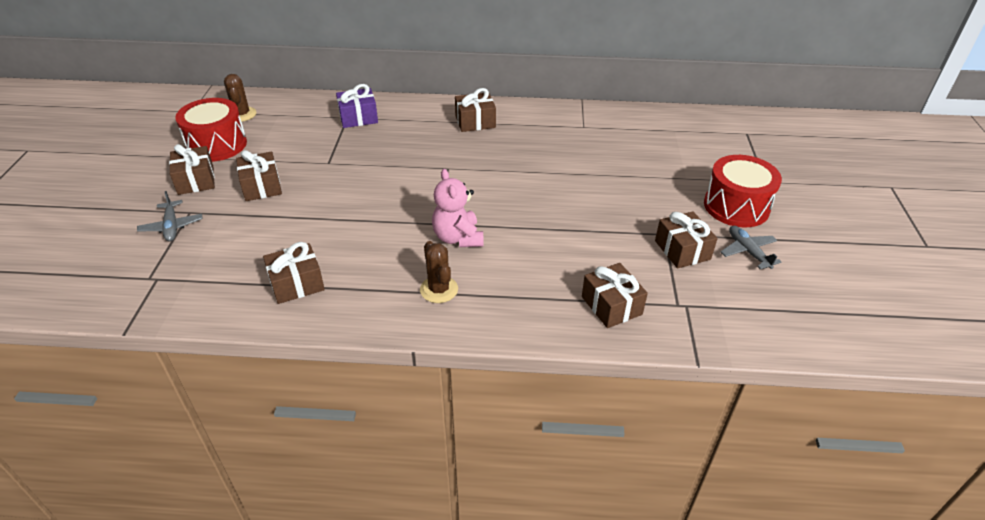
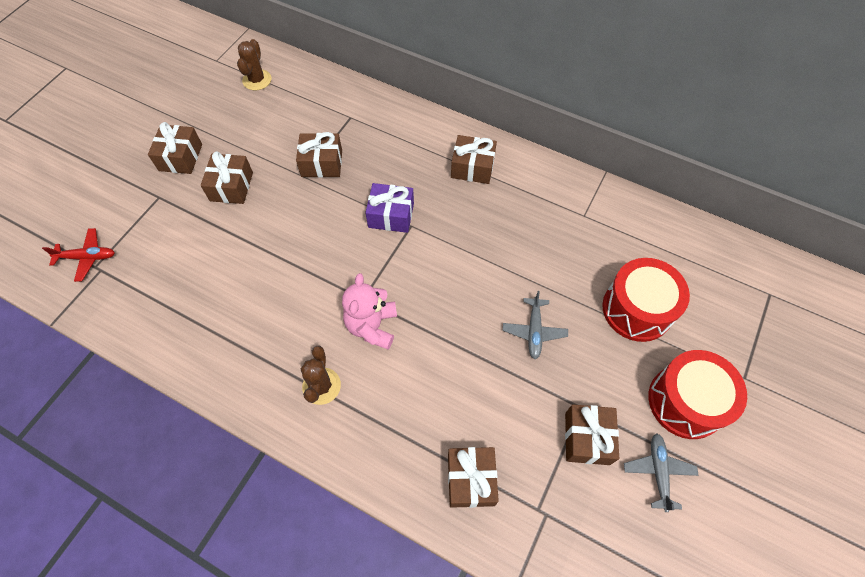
camera: 25 degrees right, 20 degrees up
grey plane [137,191,202,242] -> grey plane moved to [503,291,568,359]
red drum [175,98,247,162] -> red drum moved to [602,258,690,342]
brown gift [263,242,325,304] -> brown gift moved to [296,132,342,177]
purple gift [336,84,378,128] -> purple gift moved to [365,183,414,233]
none -> red plane [42,228,115,282]

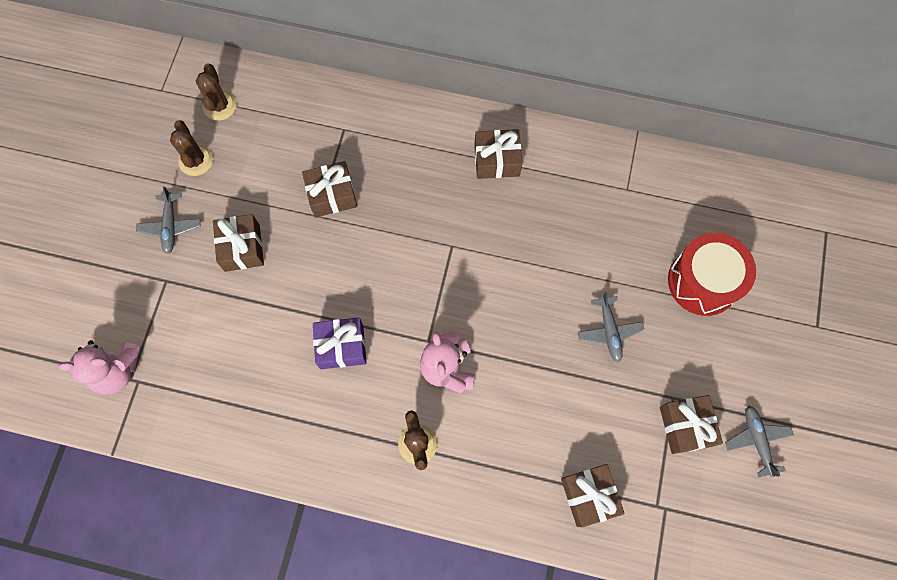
camera: 15 degrees left, 10 degrees up
red plane [42,228,115,282] -> pink teddy bear [59,340,141,394]
brown gift [148,122,202,174] -> grey plane [136,186,201,254]
purple gift [365,183,414,233] -> purple gift moved to [313,317,366,369]
red drum [648,350,747,439] -> none
none -> brown cactus [170,120,213,176]

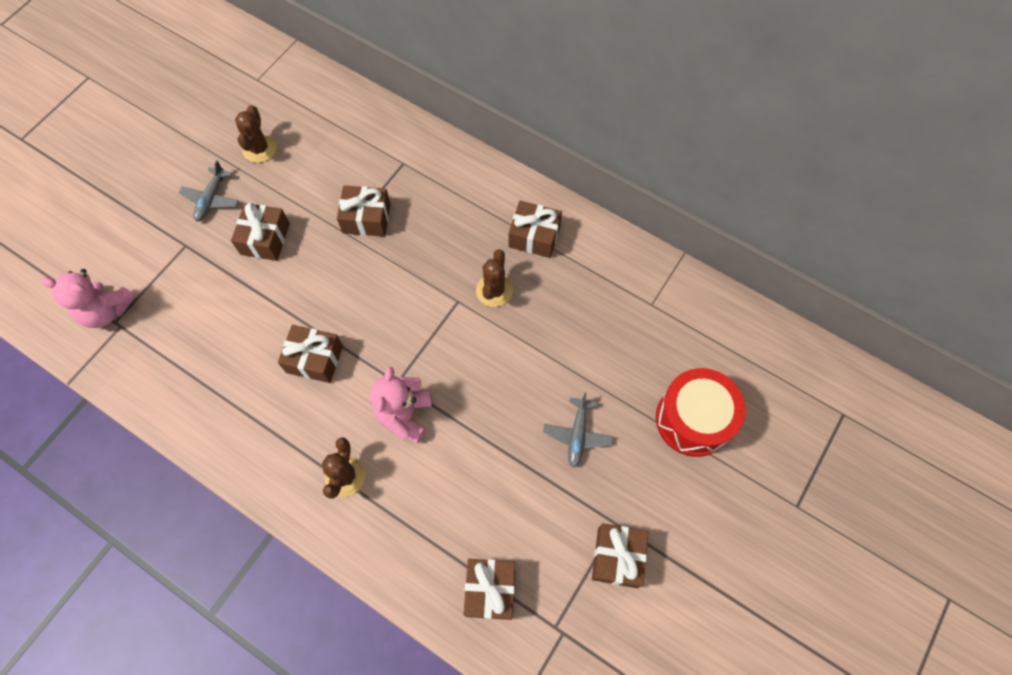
camera: 20 degrees right, 5 degrees down
brown cactus [196,64,237,121] -> brown cactus moved to [476,249,513,307]
purple gift [313,317,366,369] -> brown gift [278,325,343,383]
grey plane [725,406,794,478] -> none

